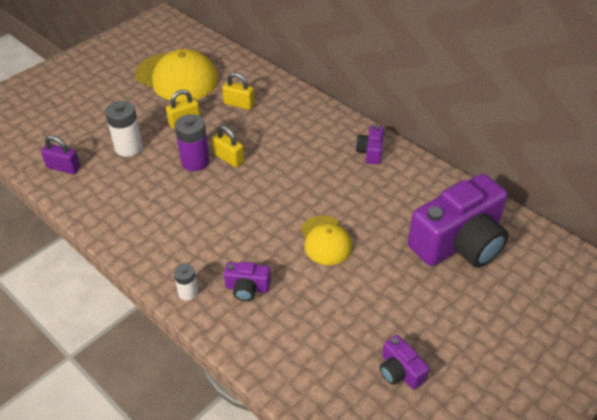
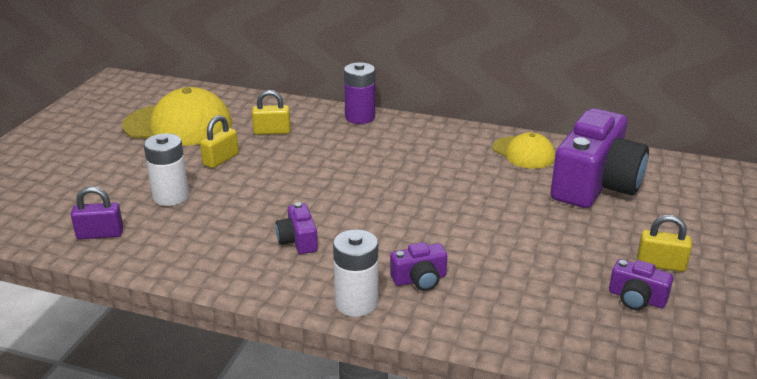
camera: 25 degrees left, 15 degrees down
white battery [174,263,198,301] -> white battery [333,229,378,317], size x1.69
purple battery [175,114,209,171] -> purple battery moved to [344,63,375,124]
yellow padlock [212,125,244,167] -> yellow padlock moved to [637,215,692,272]
yellow cap [301,215,352,265] -> yellow cap moved to [493,132,555,169]
purple camera [356,125,384,164] -> purple camera moved to [276,202,318,254]

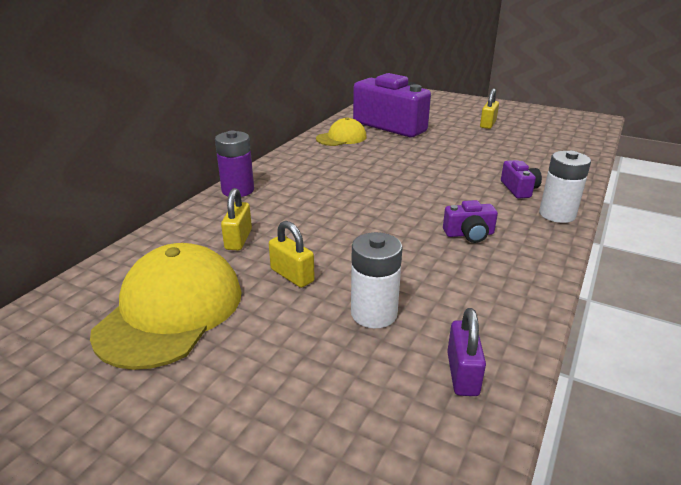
camera: 80 degrees left, 0 degrees up
purple camera [609,259,673,310] -> none

